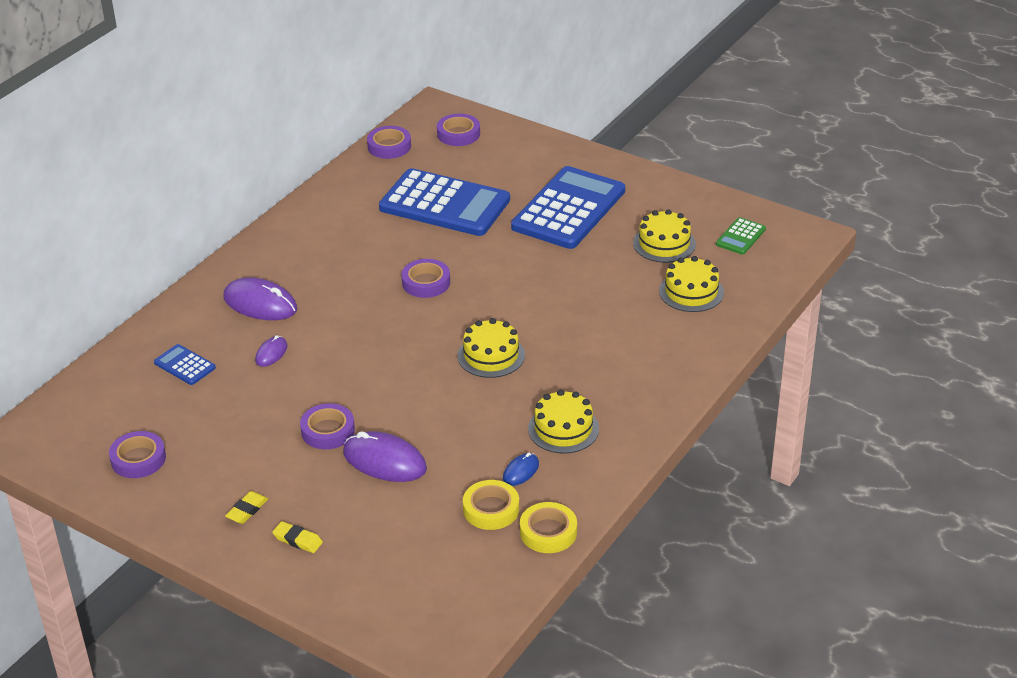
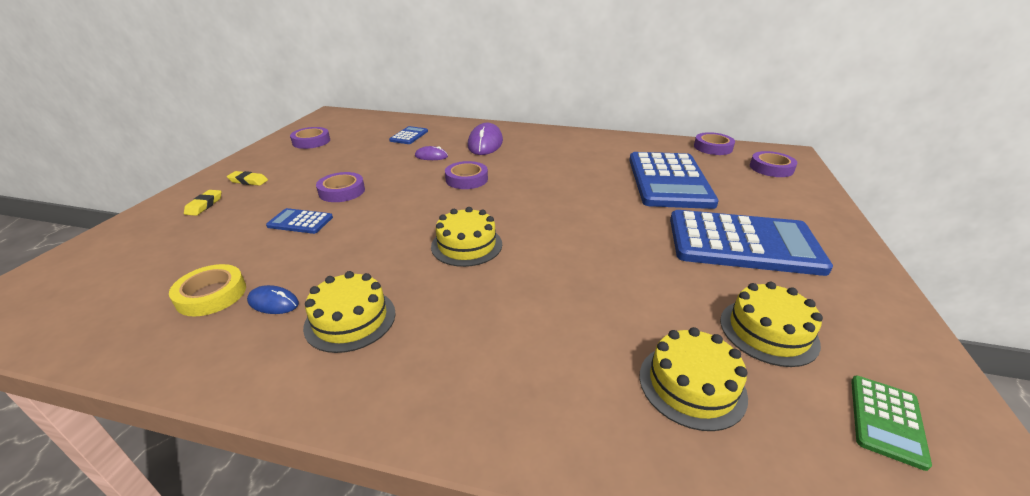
camera: 70 degrees right, 5 degrees down
purple mouse [343,431,427,482] -> blue calculator [266,208,333,234]
purple tape [401,259,450,298] -> purple tape moved to [445,161,488,189]
yellow tape [520,502,577,553] -> none
green calculator [716,217,766,255] -> green calculator turned 75 degrees counterclockwise [851,376,932,471]

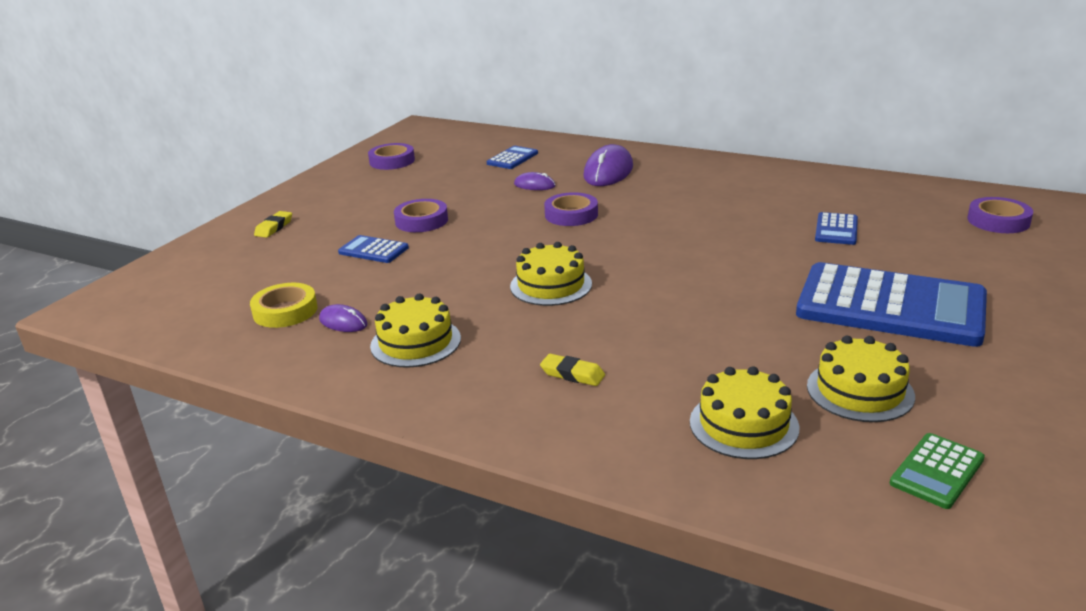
camera: 15 degrees right, 5 degrees down
yellow eraser [227,171,268,186] -> yellow eraser moved to [540,354,605,386]
blue mouse [247,285,299,314] -> purple mouse [319,304,368,332]
blue calculator [629,152,719,209] -> blue calculator [815,212,858,245], size x0.43
purple tape [694,132,735,155] -> none

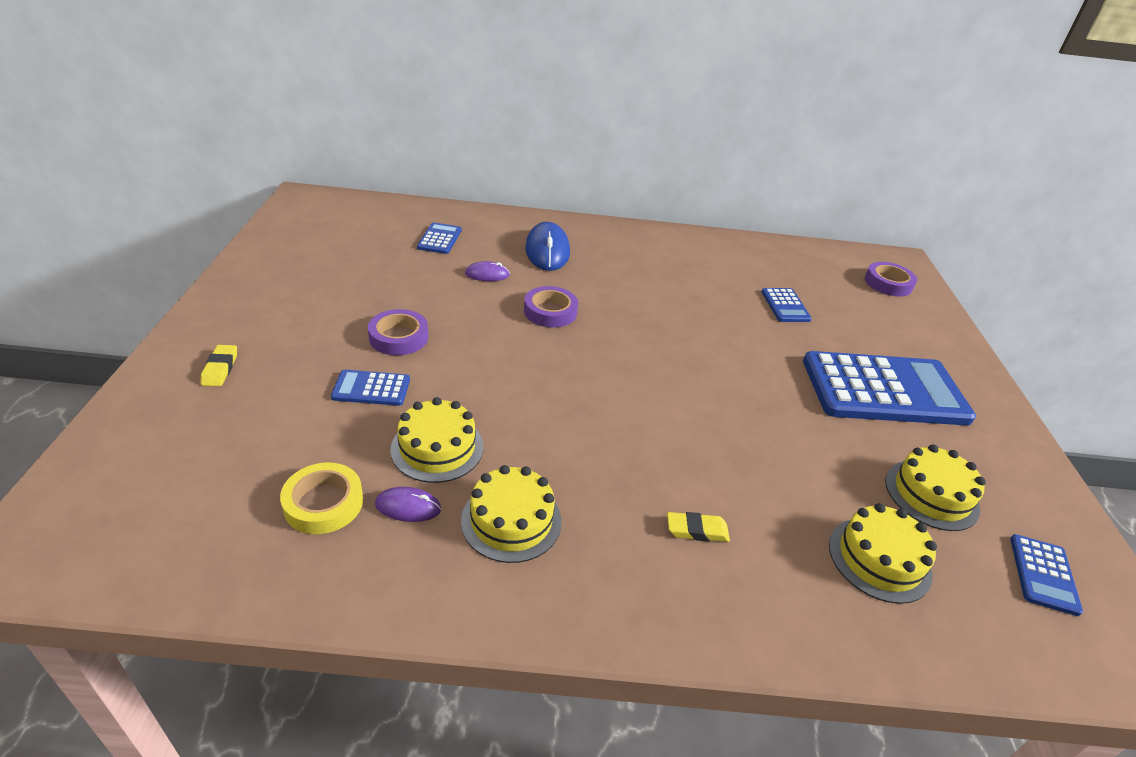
camera: 30 degrees left, 10 degrees up
purple tape [368,143,415,170] -> none
yellow cake [510,242,592,306] -> yellow cake moved to [390,397,483,483]
purple mouse [583,144,633,186] -> blue mouse [525,222,570,271]
green calculator [890,433,985,509] -> blue calculator [1010,534,1083,616]

